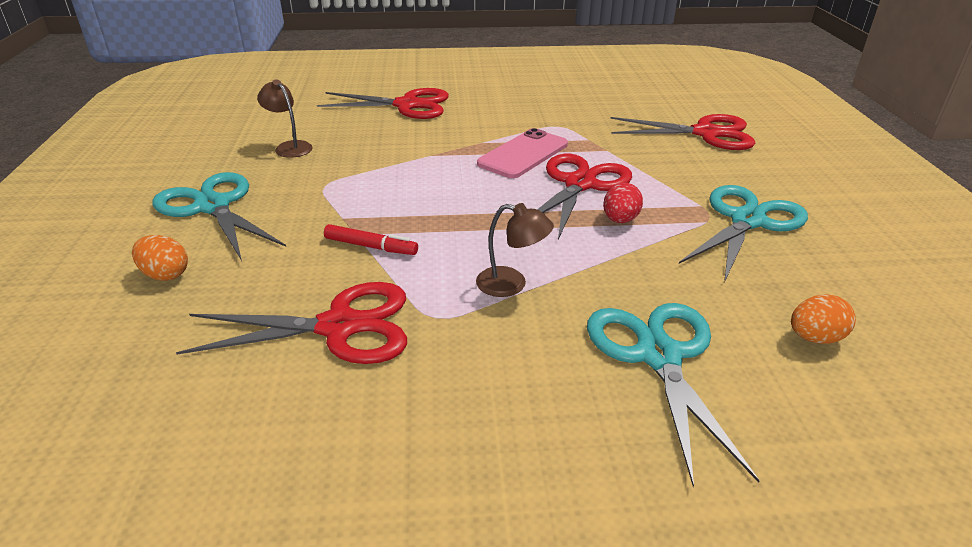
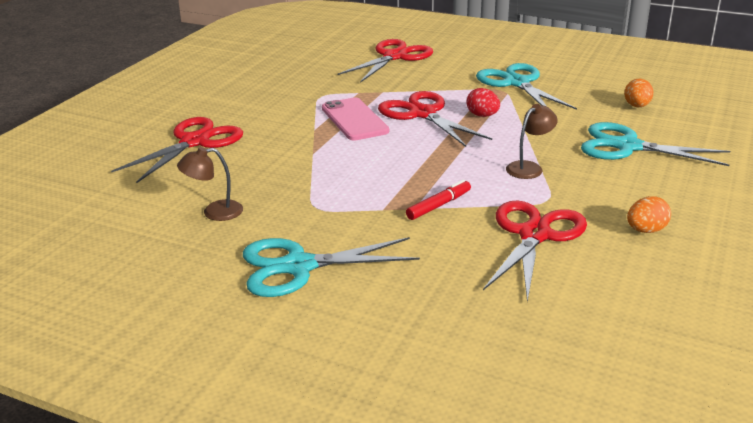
camera: 60 degrees left, 5 degrees down
orange egg [132,235,188,281] -> orange egg moved to [627,196,671,233]

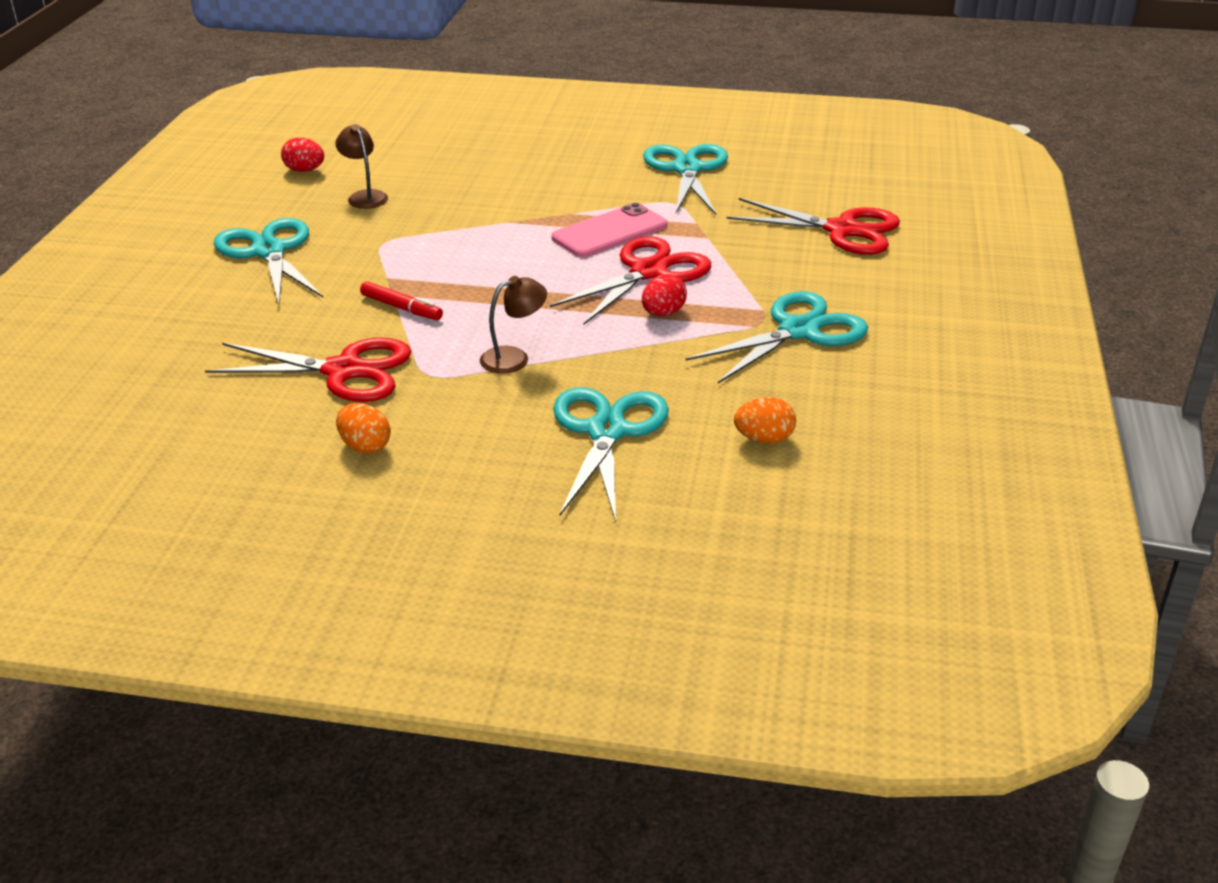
camera: 75 degrees right, 5 degrees up
red scissors [111,117,243,183] -> none
brown lamp [506,104,558,179] -> brown lamp turned 60 degrees counterclockwise [480,276,547,374]
none -> red egg [281,138,324,172]
none -> turquoise scissors [643,144,728,215]

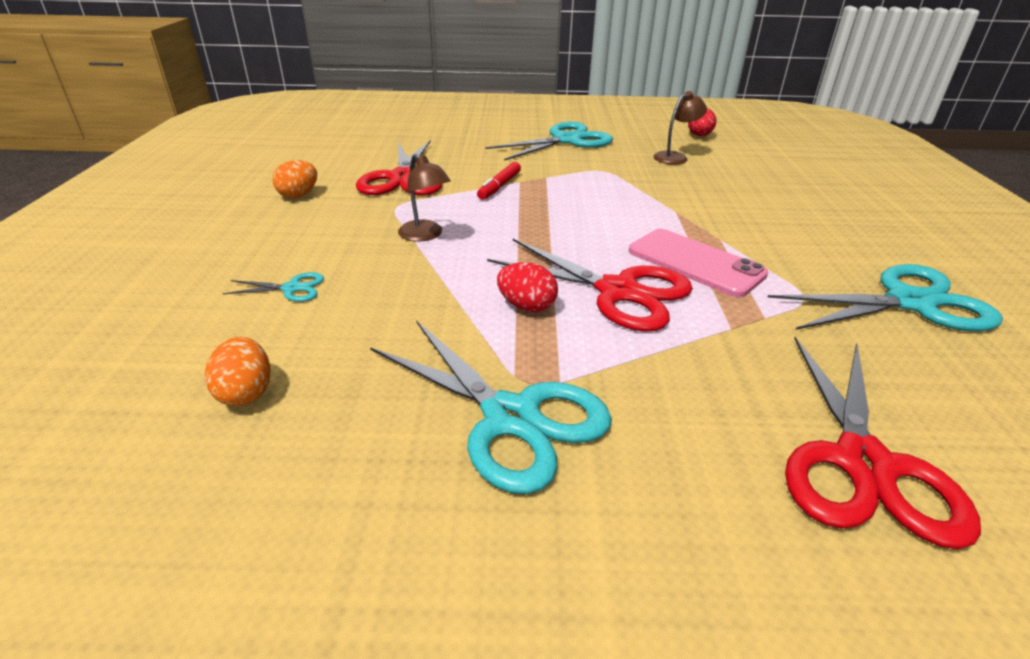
camera: 80 degrees right, 0 degrees up
turquoise scissors [553,387,669,522] -> turquoise scissors [223,272,324,302], size x0.45

